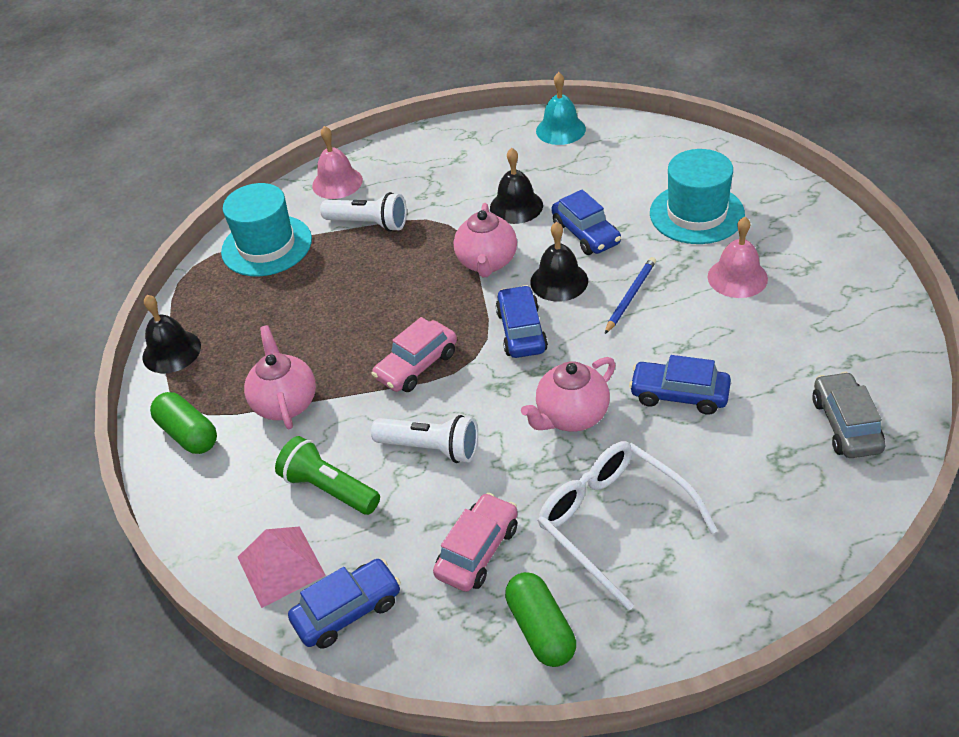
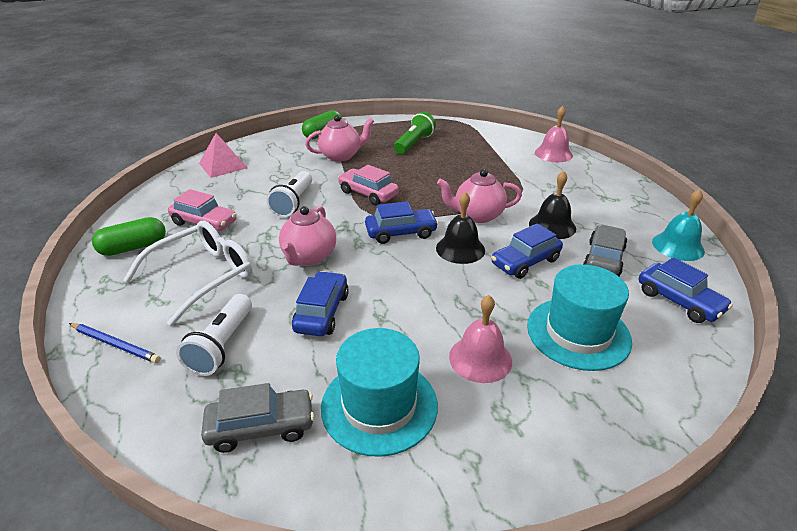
camera: 80 degrees right, 10 degrees down
black bell [142,295,201,373] -> none
turquoise hat [221,183,312,276] -> turquoise hat moved to [321,328,438,457]
green flashlight [275,436,380,515] -> green flashlight moved to [394,112,436,154]
blue car [288,559,401,649] -> blue car moved to [639,257,733,323]
white flashlight [320,192,407,232] -> white flashlight moved to [176,294,252,376]
pink teapot [521,357,615,432] -> pink teapot turned 120 degrees counterclockwise [279,206,336,266]
blue pencil [605,257,656,334] -> blue pencil moved to [69,323,161,363]
none -> grey car [583,224,627,276]

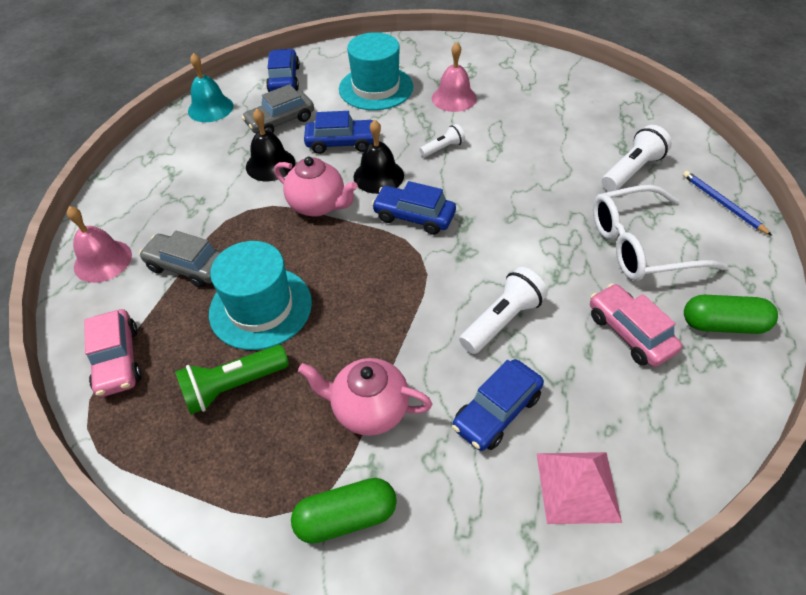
camera: 145 degrees left, 15 degrees up
grey car [201,383,315,453] -> grey car moved to [139,231,221,288]
pink teapot [279,206,336,266] -> none
blue car [292,271,349,336] -> blue car moved to [452,359,544,451]
turquoise hat [321,328,438,457] -> turquoise hat moved to [209,241,312,350]
pink car [338,165,399,205] -> pink car moved to [84,309,142,397]
none -> white flashlight [420,124,465,157]

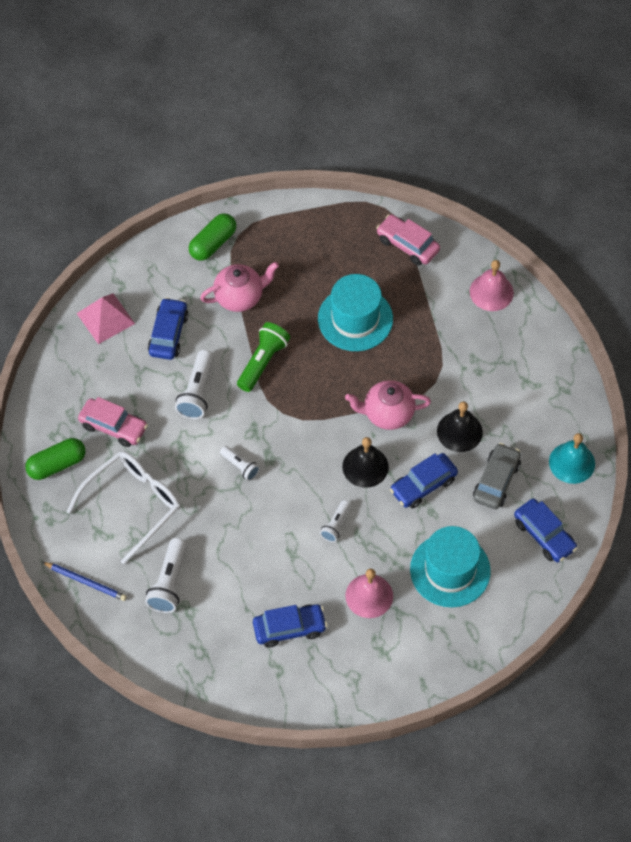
camera: 145 degrees right, 10 degrees up
grey car [139,231,221,288] -> none
green flashlight [175,345,289,415] -> green flashlight moved to [237,322,290,392]
blue car [372,181,456,235] -> blue car moved to [253,604,327,648]
none -> white flashlight [220,446,260,481]

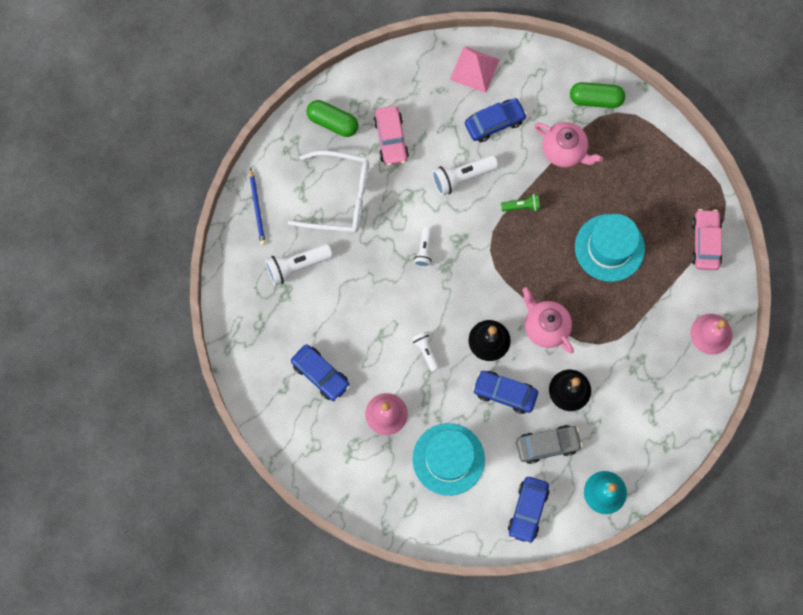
camera: 55 degrees right, 15 degrees up
green flashlight [237,322,290,392] -> green flashlight [501,194,540,211], size x0.59
white flashlight [320,500,350,542] -> white flashlight turned 75 degrees clockwise [412,331,439,372]

